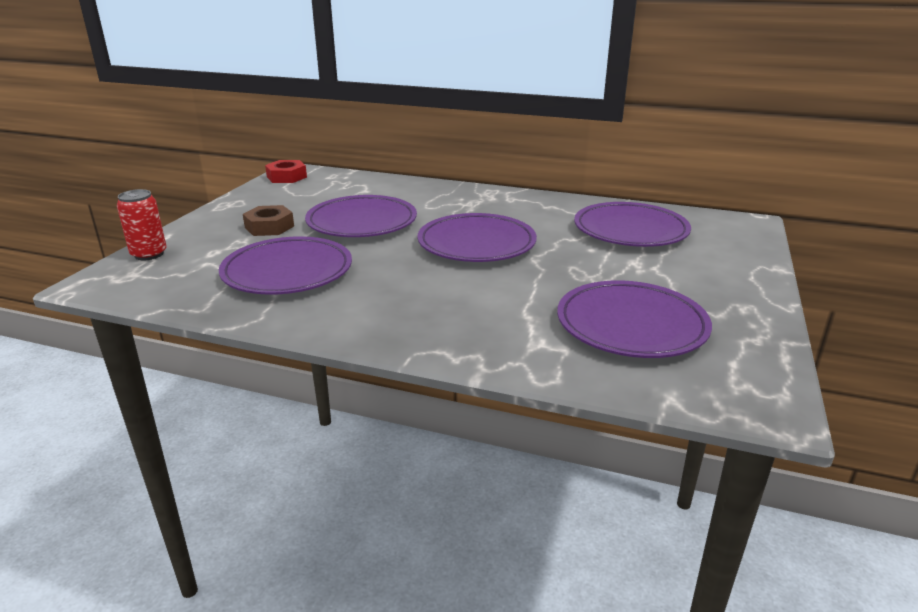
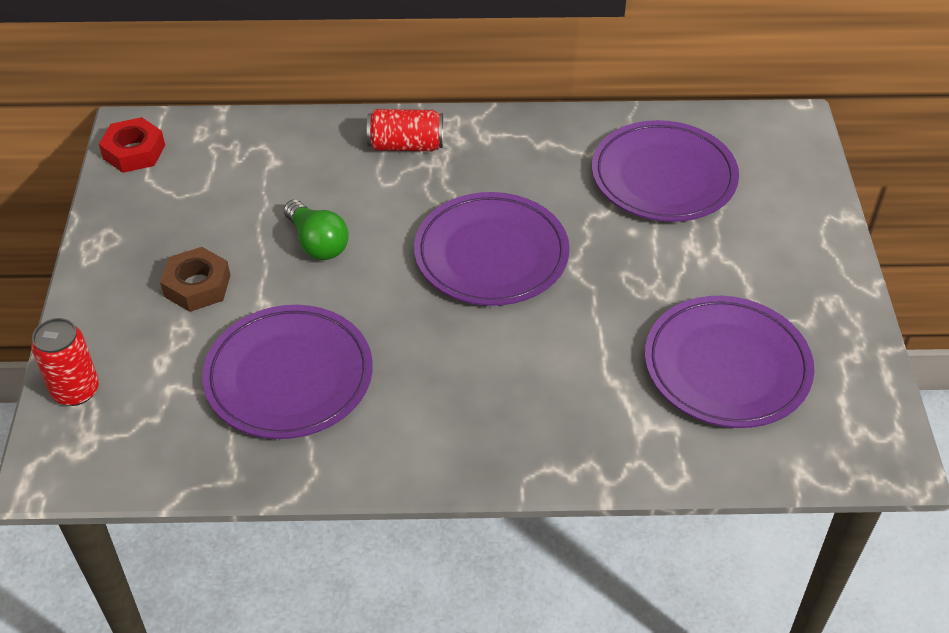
camera: 20 degrees left, 20 degrees up
purple plate [305,195,417,237] -> green light bulb [284,200,349,260]
none -> red can [367,109,443,151]

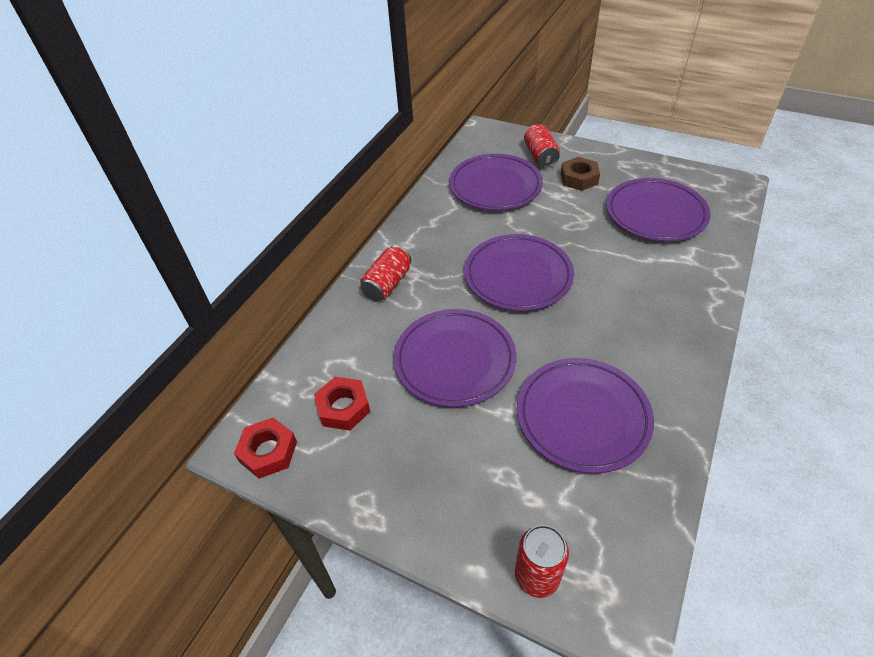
camera: 60 degrees left, 0 degrees up
brown nut [160,247,230,312] -> brown nut moved to [561,157,600,191]
green light bulb [284,200,349,260] -> purple plate [393,309,517,407]
none -> red nut [314,377,370,431]
none -> red can [524,124,560,168]

